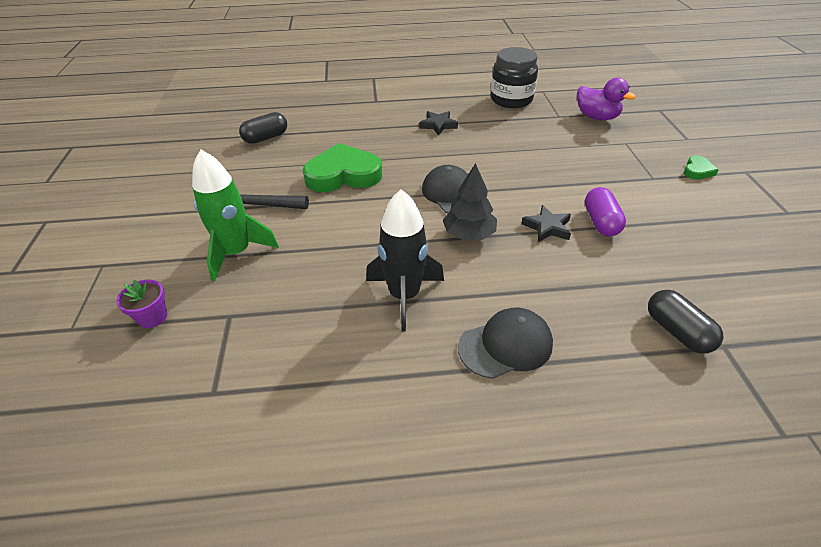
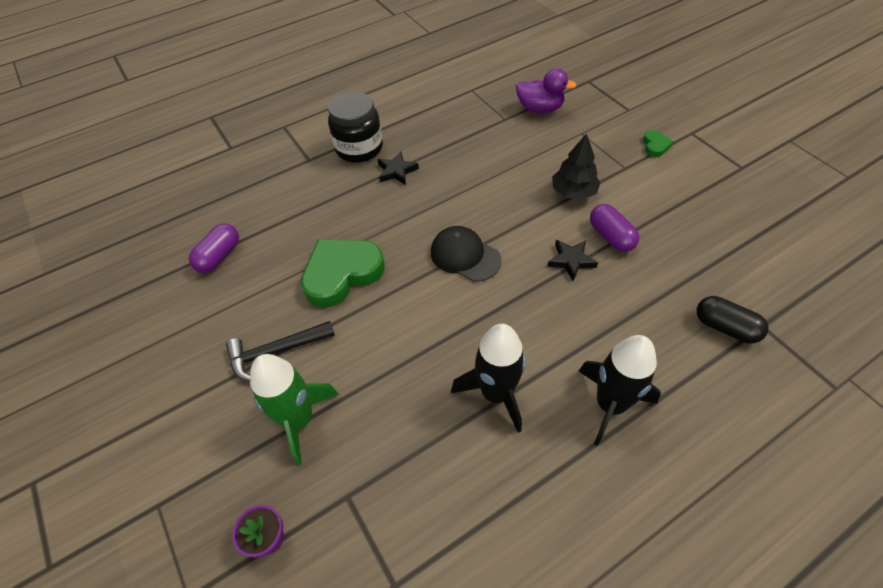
camera: 25 degrees left, 10 degrees up
black capsule [239,112,287,144] -> purple capsule [189,224,239,273]
black tree [443,163,497,240] -> black tree moved to [552,133,601,200]
black cap [458,308,553,379] -> black rocket [579,335,661,446]
black jar [491,47,538,108] -> black jar moved to [328,92,383,163]

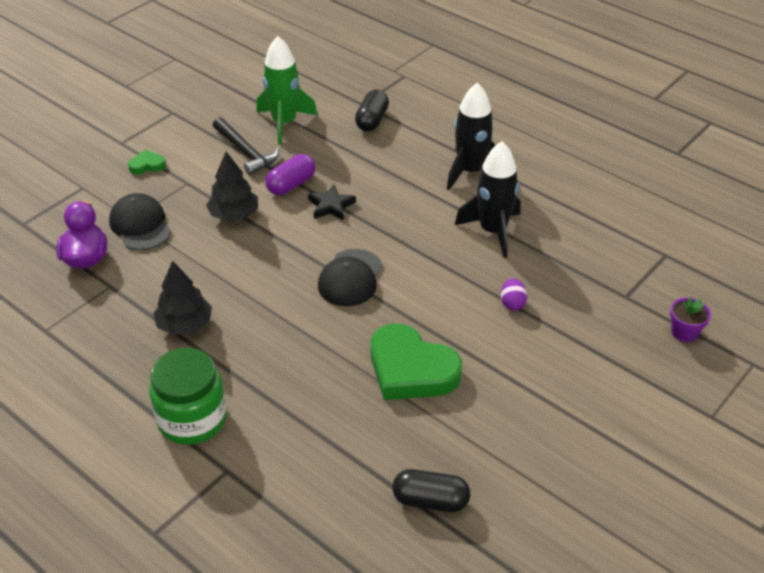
camera: 110 degrees left, 10 degrees down
purple capsule [189,224,239,273] -> black capsule [392,469,470,512]
black hammer [226,321,335,381] -> black hammer moved to [213,117,279,175]
green rocket [250,354,339,465] -> green rocket moved to [256,36,317,145]
black jar [328,92,383,163] -> green jar [149,348,227,445]
black star [377,151,419,185] -> none
none -> black cap [109,193,171,250]
none -> black tree [153,260,212,335]
none -> purple egg [501,278,527,310]

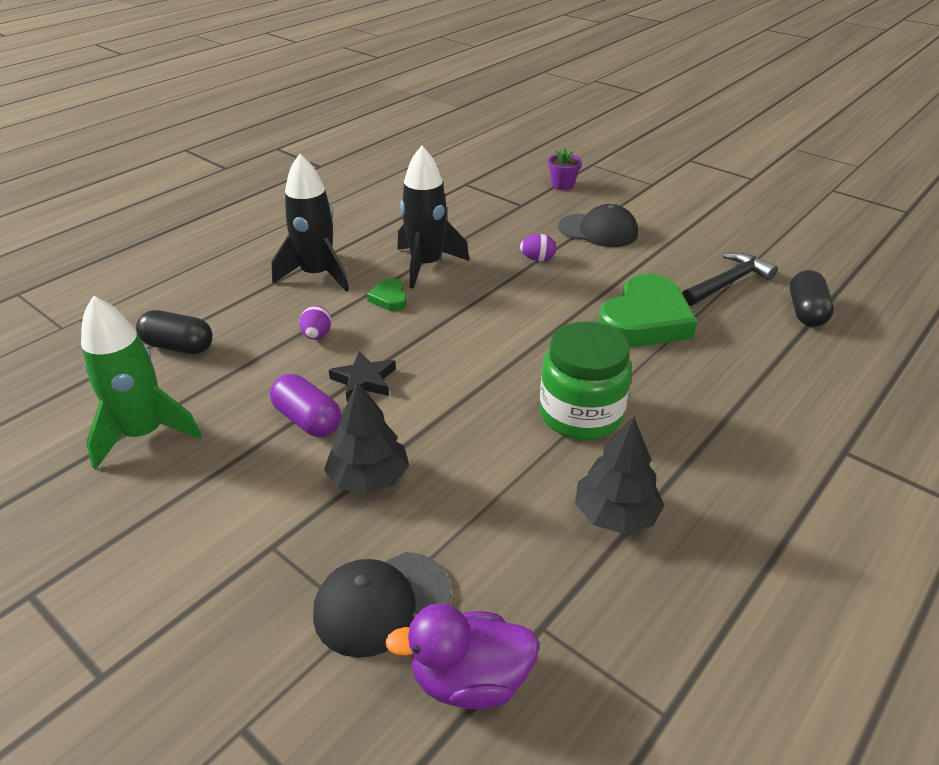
camera: 90 degrees left, 5 degrees down
green heart [128,150,166,174] -> green heart moved to [367,278,407,311]
green jar [149,348,227,445] -> green jar moved to [540,322,632,440]
black hammer [213,117,279,175] -> black hammer moved to [682,252,778,306]
black cap [318,249,382,306] -> black cap moved to [558,204,638,247]
none -> purple egg [299,306,331,340]

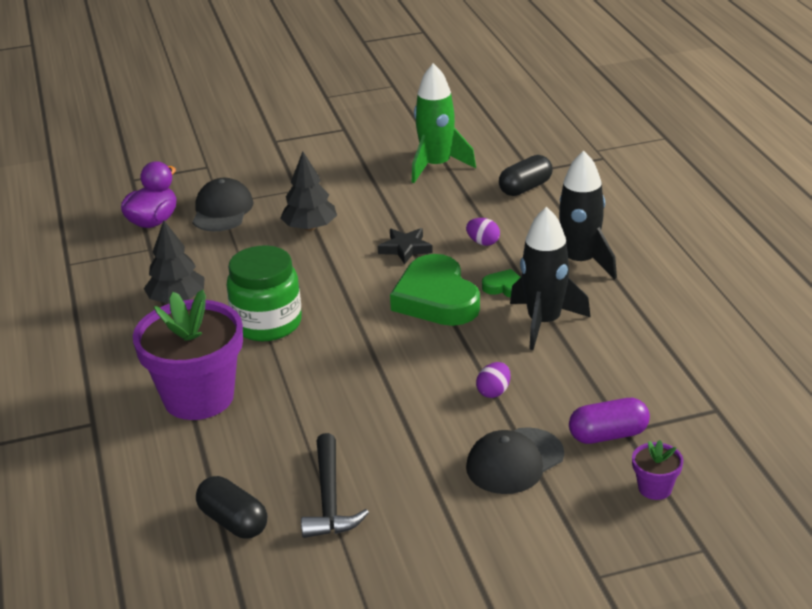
camera: 125 degrees right, 5 degrees down
purple capsule [270,374,341,437] -> purple capsule moved to [569,398,650,444]
green heart [598,274,697,347] -> green heart moved to [390,254,480,326]
none -> purple flower pot [133,290,243,420]

